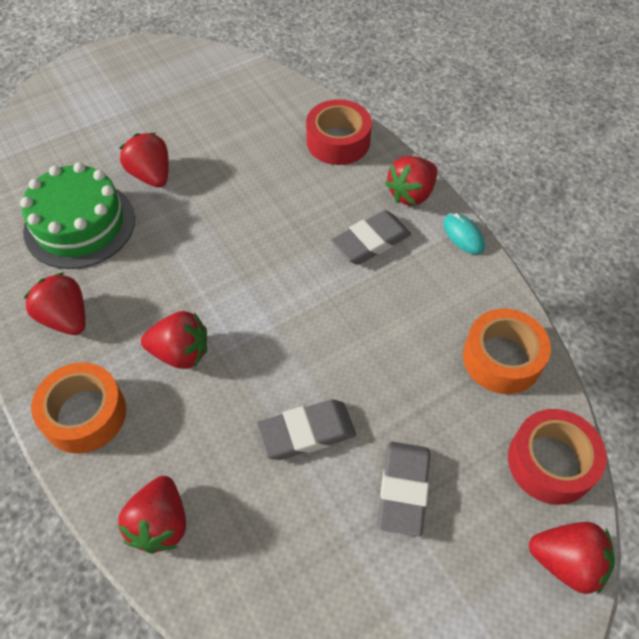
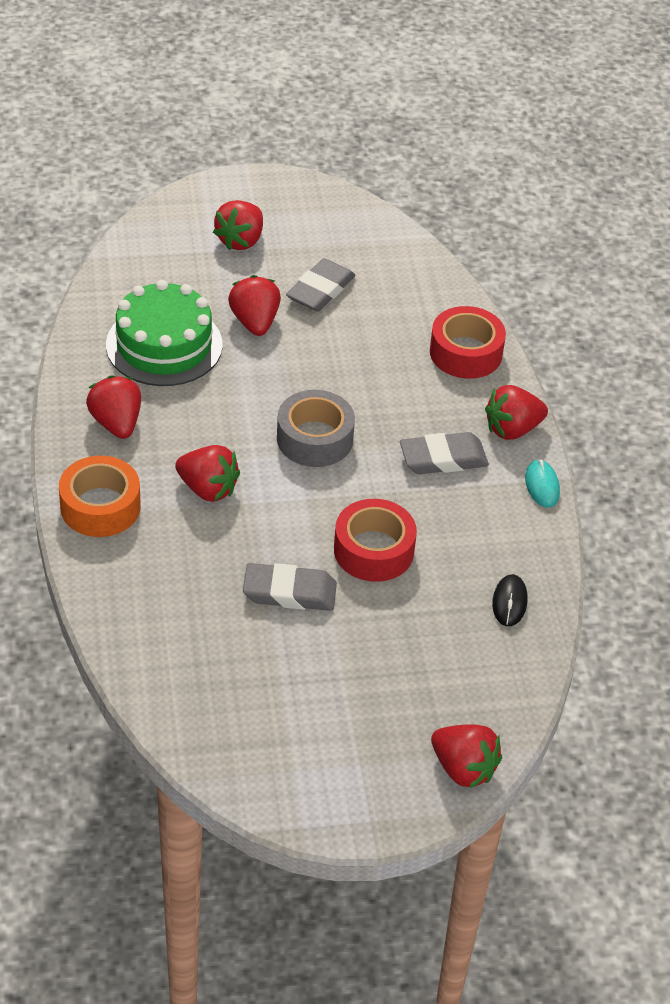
camera: 20 degrees right, 10 degrees down
red strawberry [118,476,186,554] -> red strawberry moved to [213,200,263,250]
grey eraser [378,442,430,537] -> grey eraser moved to [286,258,355,312]
orange tape [463,308,551,394] -> black mouse [492,574,528,626]
red tape [508,409,607,505] -> red tape moved to [334,499,417,582]
none -> grey tape [277,390,355,467]

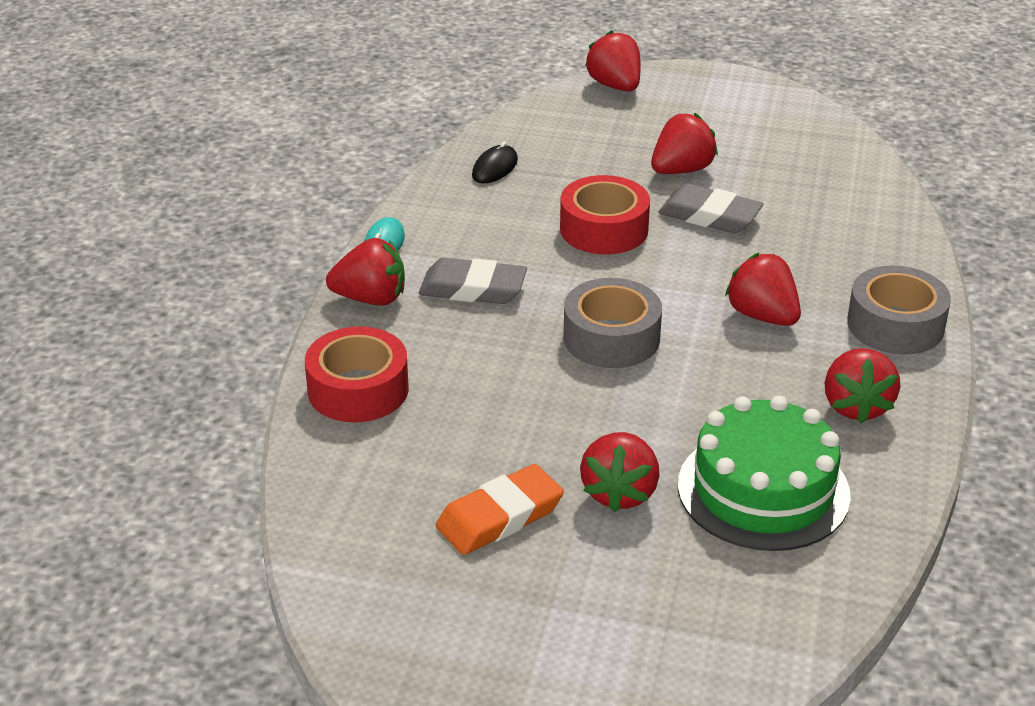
camera: 155 degrees left, 10 degrees down
orange tape [59,456,141,537] -> grey tape [847,265,951,355]
red strawberry [213,200,263,250] -> red strawberry moved to [651,113,718,174]
grey eraser [286,258,355,312] -> orange eraser [436,464,564,555]

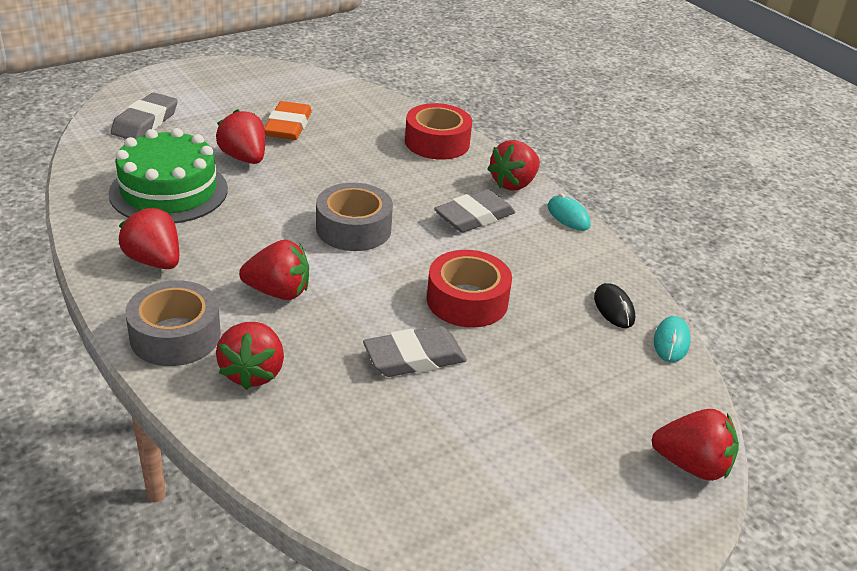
camera: 130 degrees right, 0 degrees up
red strawberry [651,113,718,174] -> red strawberry moved to [216,322,284,390]
none -> grey eraser [110,93,178,139]
none -> turquoise mouse [654,316,690,362]

